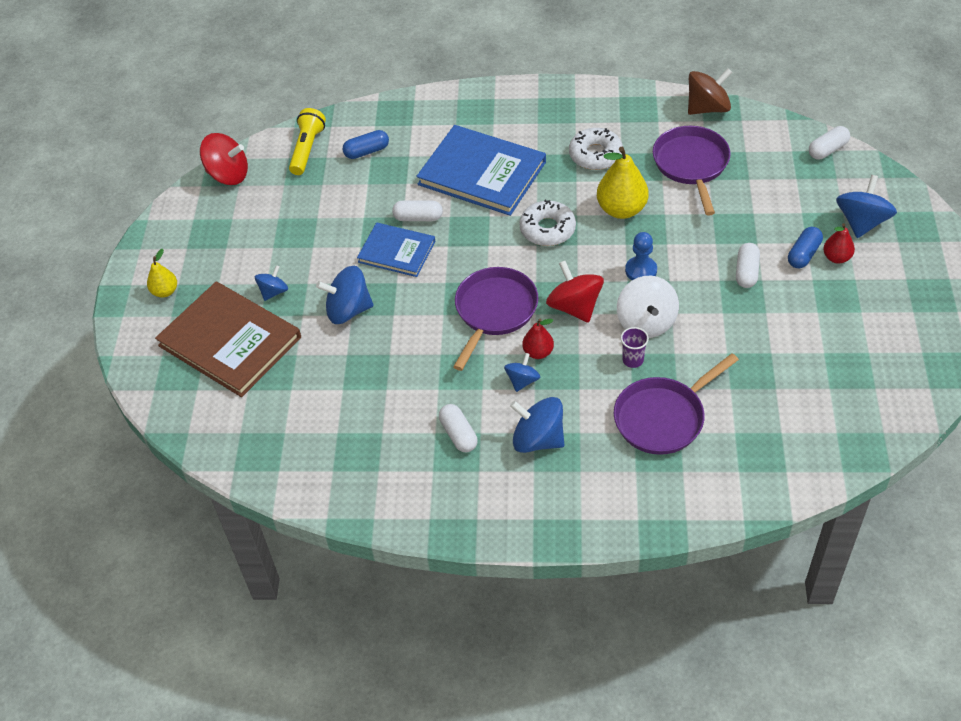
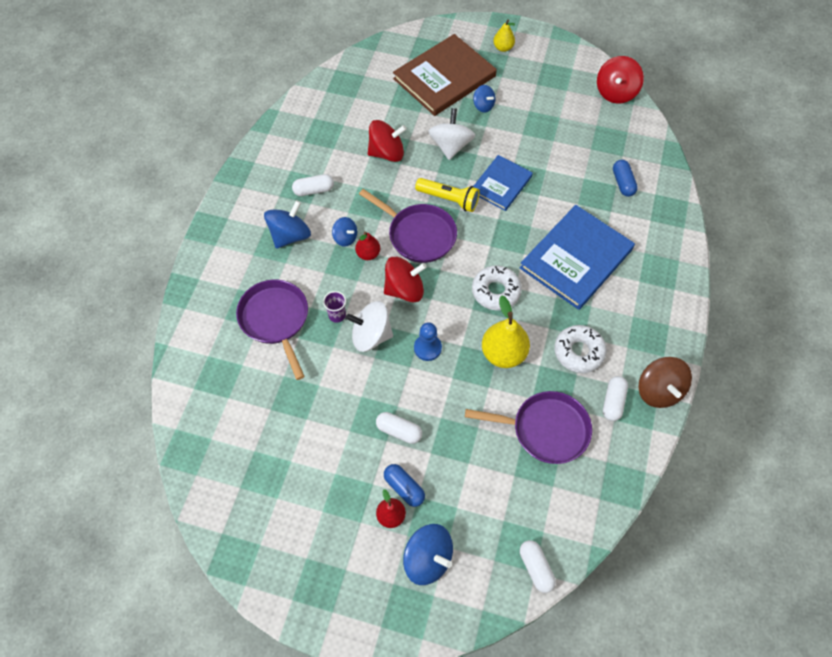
camera: 100 degrees right, 10 degrees up
yellow flashlight [289,108,326,175] -> yellow flashlight moved to [415,178,480,212]
blue spinning top [316,266,374,324] -> white spinning top [428,108,475,160]
white capsule [392,200,443,221] -> white capsule moved to [603,376,628,421]
brown spinning top [688,68,732,115] -> brown spinning top moved to [638,357,692,408]
none -> red spinning top [368,120,407,162]

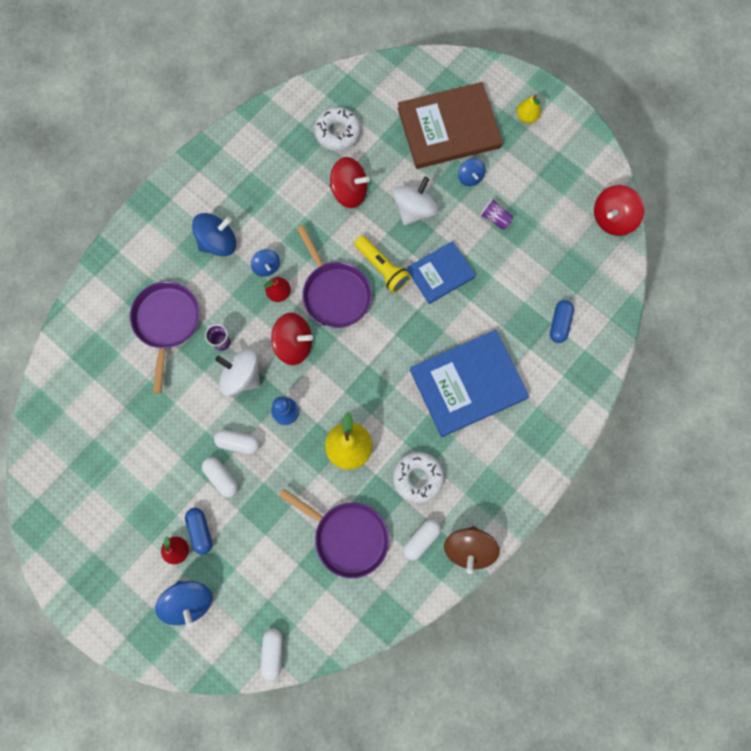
camera: 25 degrees right, 15 degrees up
white capsule [292,174,334,196] -> white capsule moved to [214,430,260,454]
white donut [472,265,522,311] -> white donut moved to [314,107,361,151]
none -> purple cup [480,198,513,230]

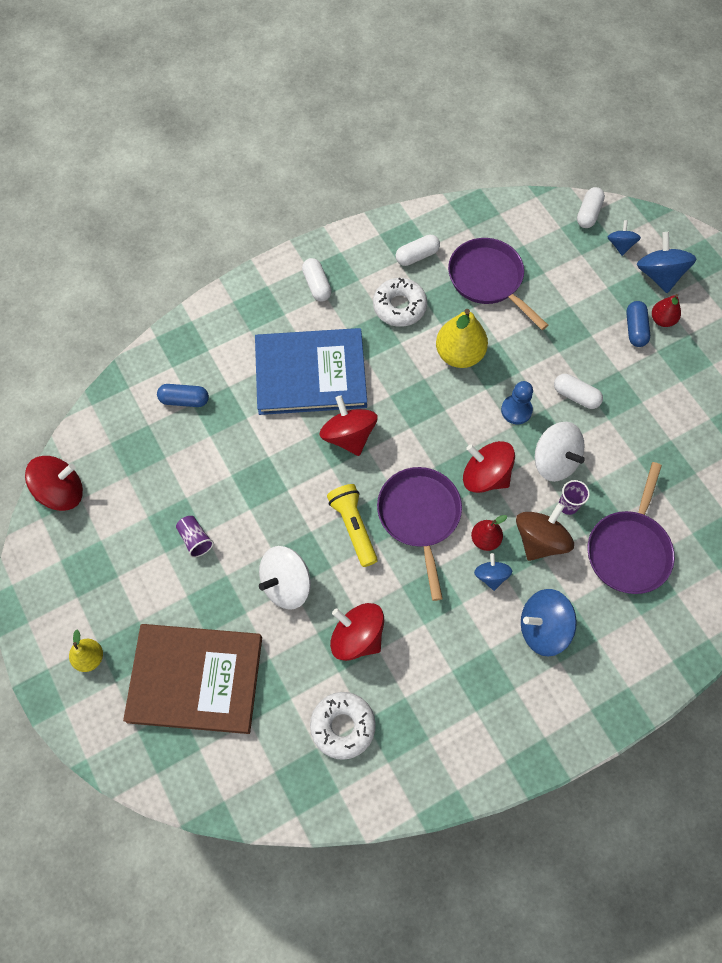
camera: 160 degrees left, 10 degrees down
white capsule [202,457,238,498] -> white capsule moved to [302,258,332,301]
blue book [407,241,476,304] -> none
brown spinning top [444,526,500,574] -> brown spinning top moved to [516,503,574,561]
blue spinning top [458,158,485,186] -> blue spinning top moved to [608,220,641,256]
blue capsule [550,300,574,343] -> blue capsule turned 60 degrees clockwise [157,384,209,407]
none -> red spinning top [319,395,378,456]

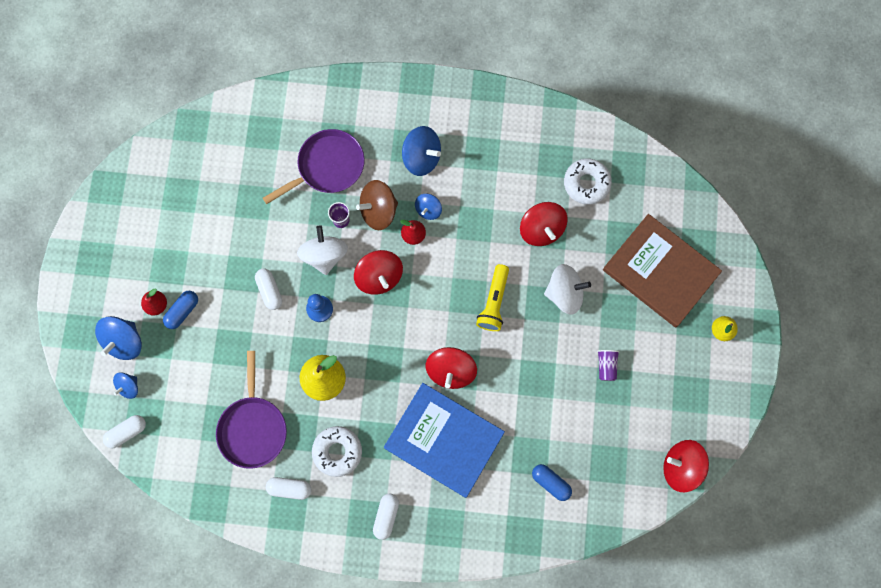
camera: 145 degrees left, 10 degrees up
purple pan [377,467,462,601] -> none

